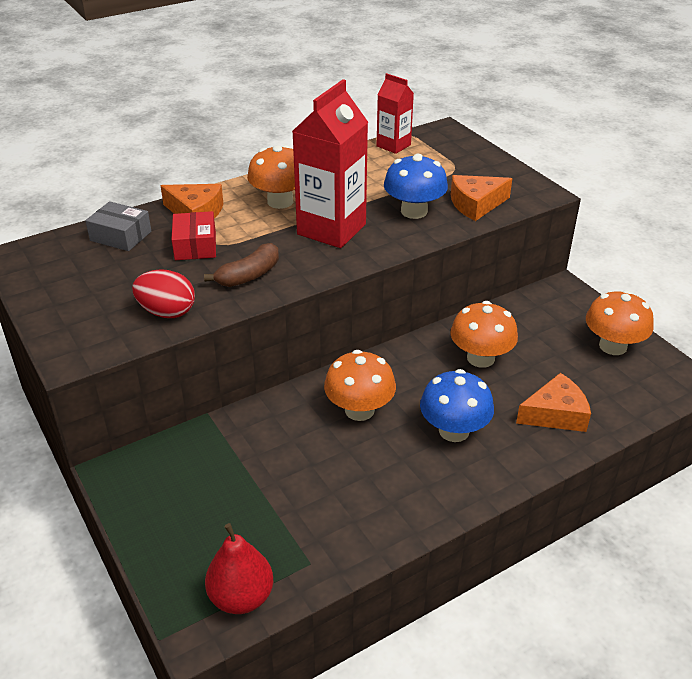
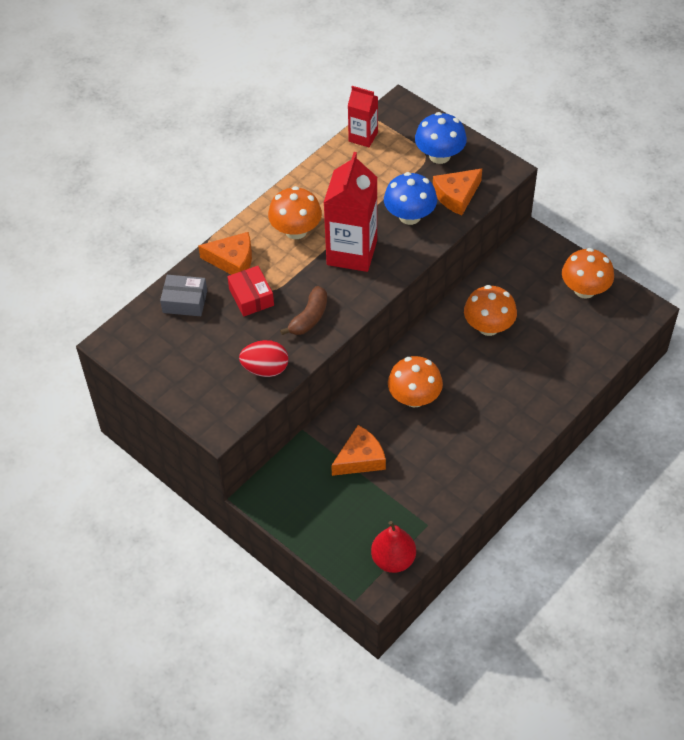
camera: 15 degrees left, 15 degrees up
blue mushroom [420,369,494,442] -> blue mushroom moved to [415,112,467,164]
orange cheese [516,373,591,432] -> orange cheese moved to [331,425,386,476]

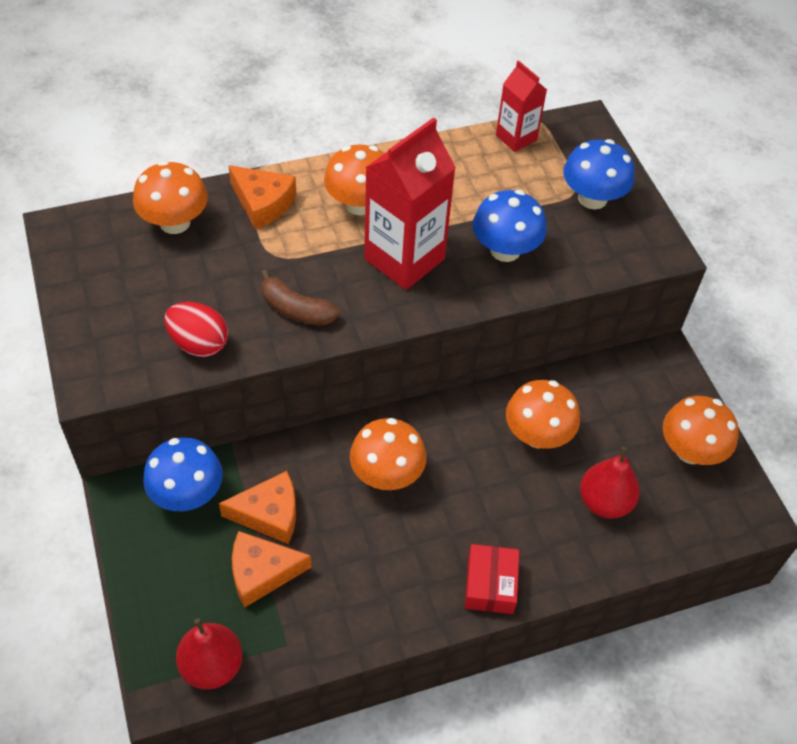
camera: 25 degrees right, 0 degrees up
grey box [160,275,207,316] -> orange mushroom [133,161,208,234]
red box [227,266,274,317] -> red box moved to [465,544,520,614]
brown banana [280,286,327,335] -> brown banana turned 60 degrees clockwise [261,270,340,326]
orange cheese [433,169,482,215] -> orange cheese moved to [232,531,311,608]
none -> blue mushroom [143,437,223,511]
none -> red pear [580,447,640,519]

